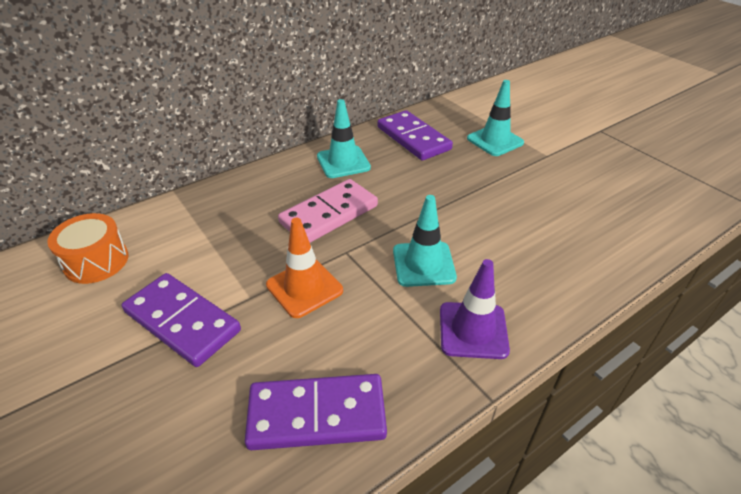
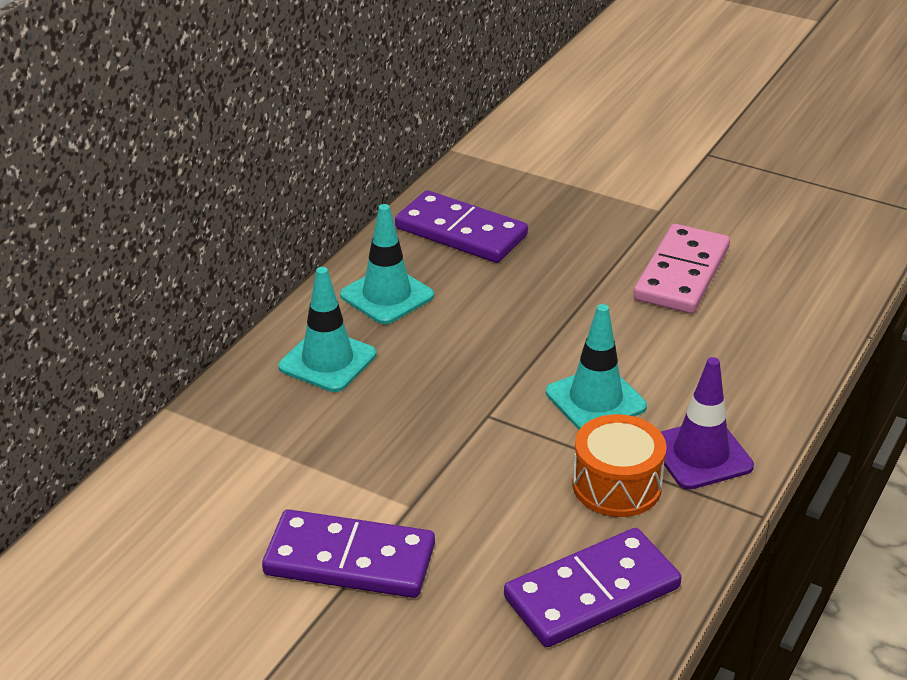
camera: 25 degrees left, 5 degrees down
orange drum [47,213,128,284] -> orange drum moved to [572,414,667,517]
orange traffic cone [266,218,343,318] -> none
pink domino [278,179,378,243] -> pink domino moved to [633,224,730,314]
turquoise traffic cone [467,80,524,156] -> turquoise traffic cone moved to [278,267,376,392]

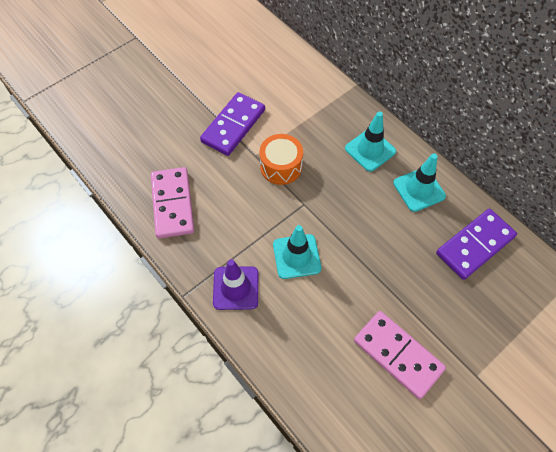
camera: 110 degrees right, 25 degrees up
purple domino [504,528,682,647] -> pink domino [151,167,194,238]
orange drum [572,414,667,517] -> orange drum moved to [259,134,303,185]

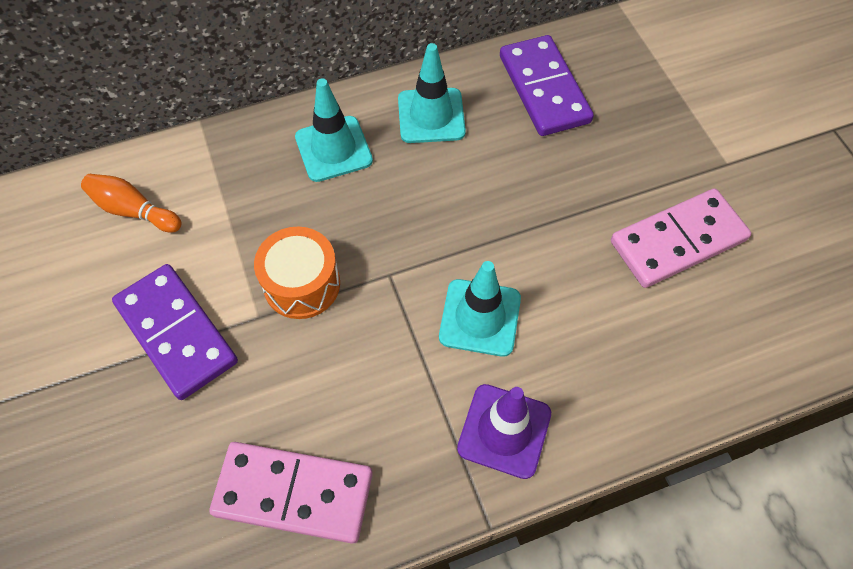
camera: 70 degrees left, 0 degrees up
none -> orange bowling pin [81,174,182,233]

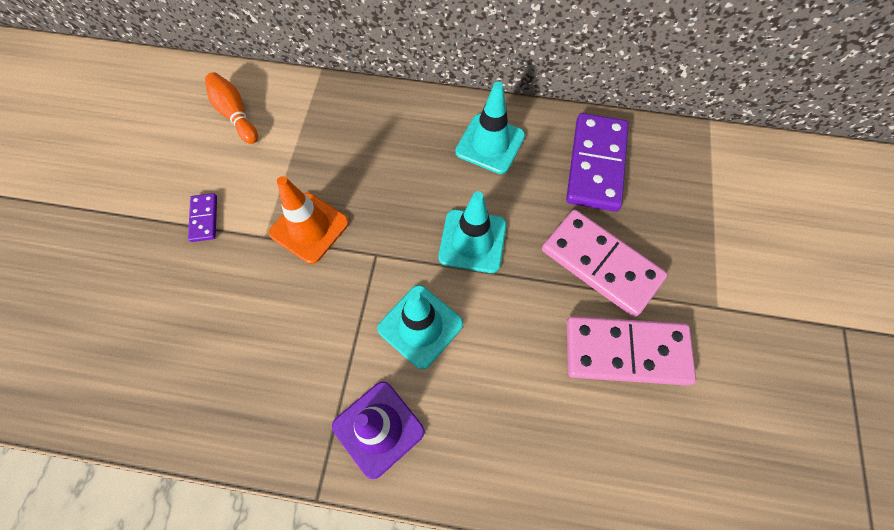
camera: 30 degrees right, 5 degrees up
purple domino [112,264,238,400] -> purple domino [188,193,217,242], size x0.47
pink domino [209,442,373,544] -> pink domino moved to [542,210,668,317]
orange drum [254,227,340,319] -> orange traffic cone [269,176,349,264]
turquoise traffic cone [295,78,373,182] -> turquoise traffic cone moved to [438,191,507,273]

